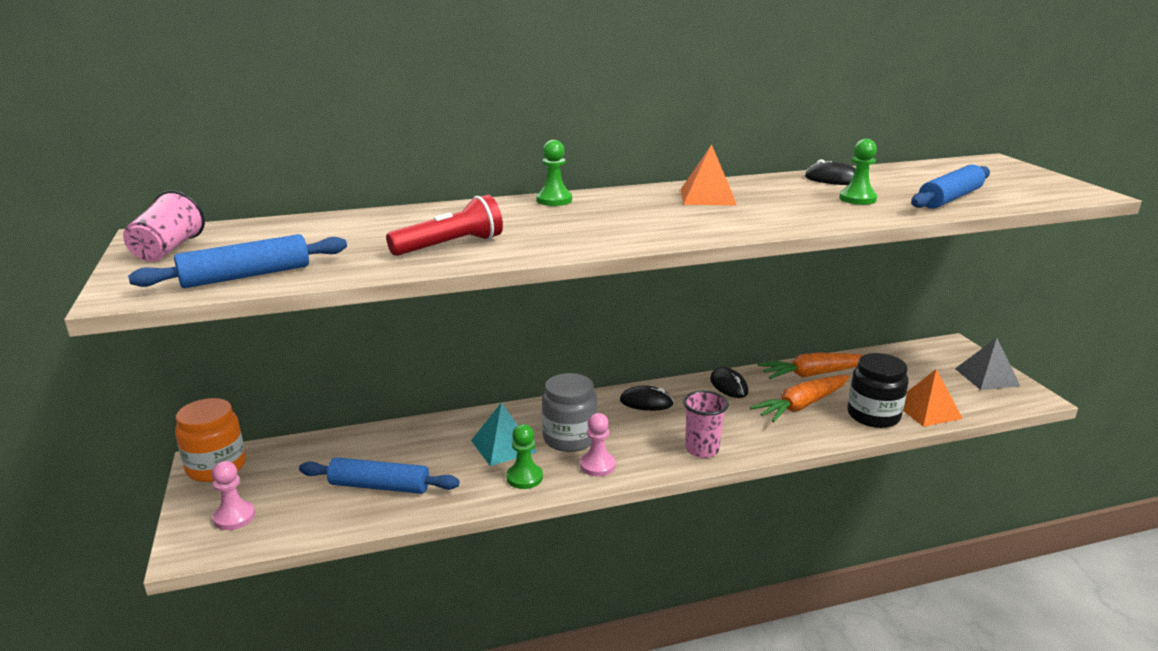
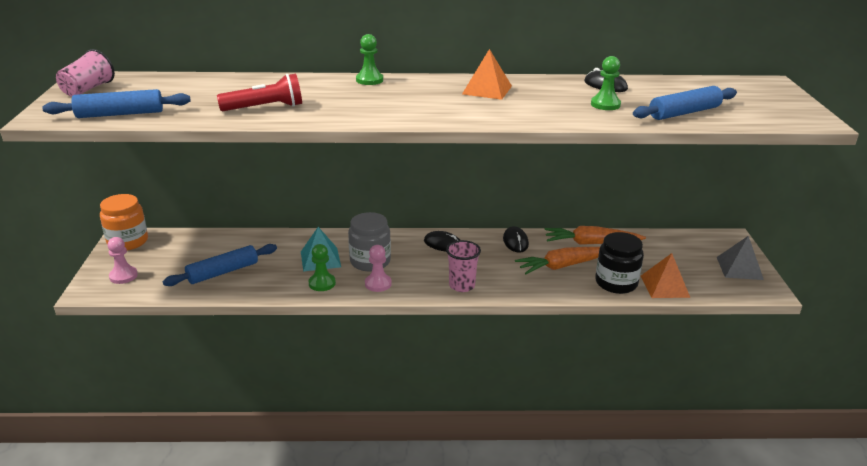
camera: 15 degrees right, 5 degrees up
blue rolling pin [299,457,460,494] -> blue rolling pin turned 60 degrees counterclockwise [163,244,277,286]

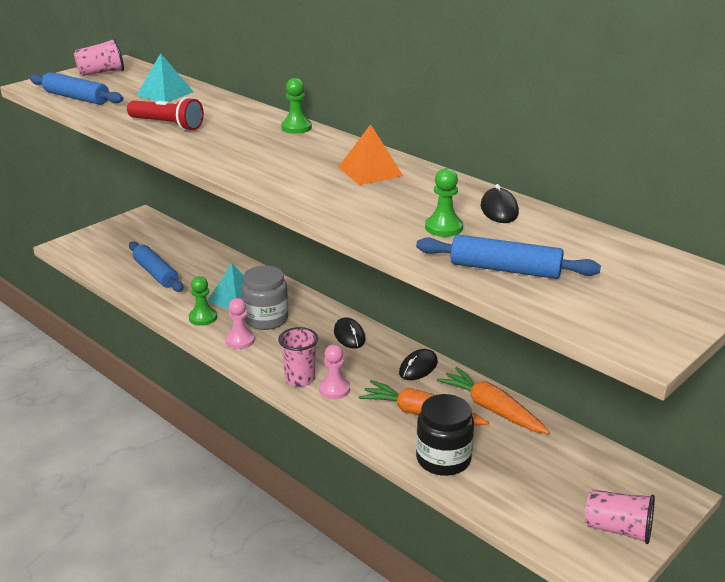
camera: 45 degrees right, 0 degrees up
orange jar [100,194,148,250] -> none
pink pawn [107,237,138,284] -> pink pawn moved to [319,344,350,399]
blue rolling pin [163,244,277,286] -> blue rolling pin turned 45 degrees clockwise [129,241,184,292]
orange pyramid [641,253,690,298] -> none
grey pyramid [717,236,764,280] -> pink cup [585,490,655,544]
none -> turquoise pyramid [136,53,193,102]

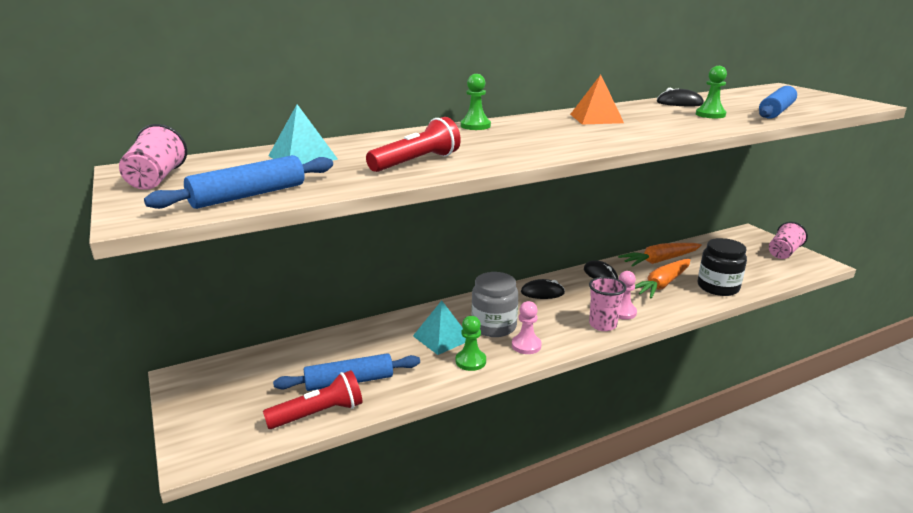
camera: 70 degrees left, 5 degrees down
none -> red flashlight [263,370,363,429]

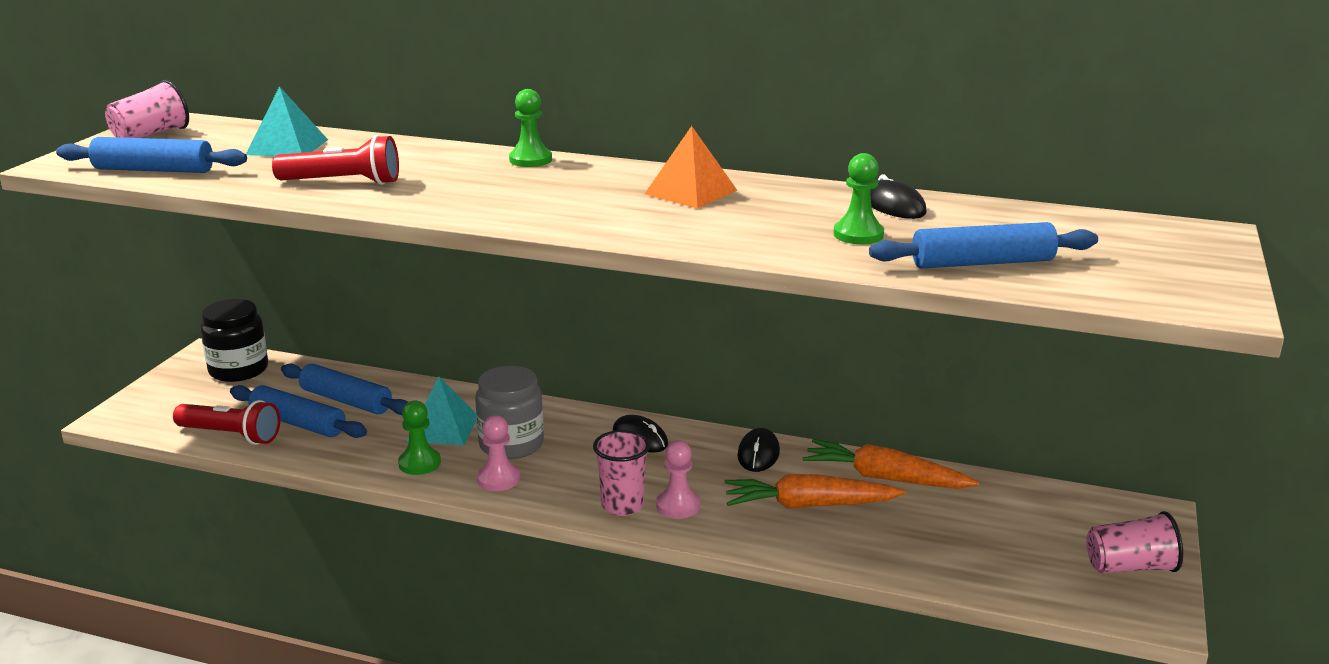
camera: 45 degrees right, 0 degrees up
black jar [697,238,747,296] -> black jar moved to [200,299,268,382]
none -> blue rolling pin [281,363,408,415]

